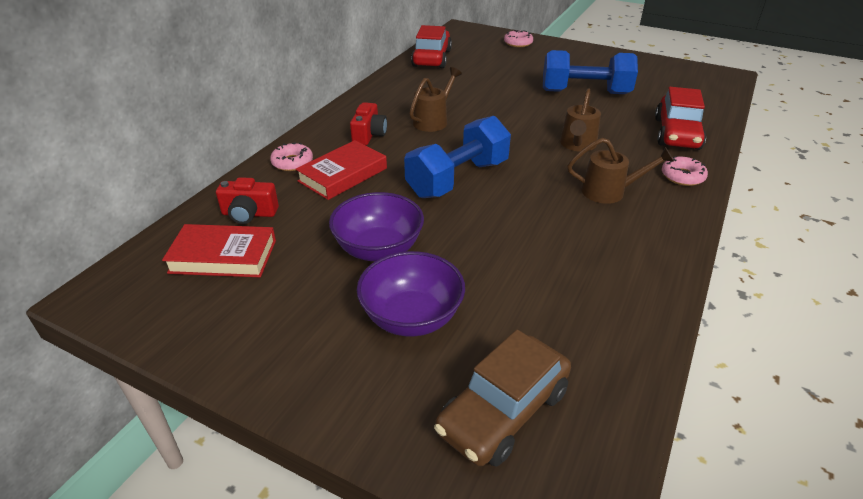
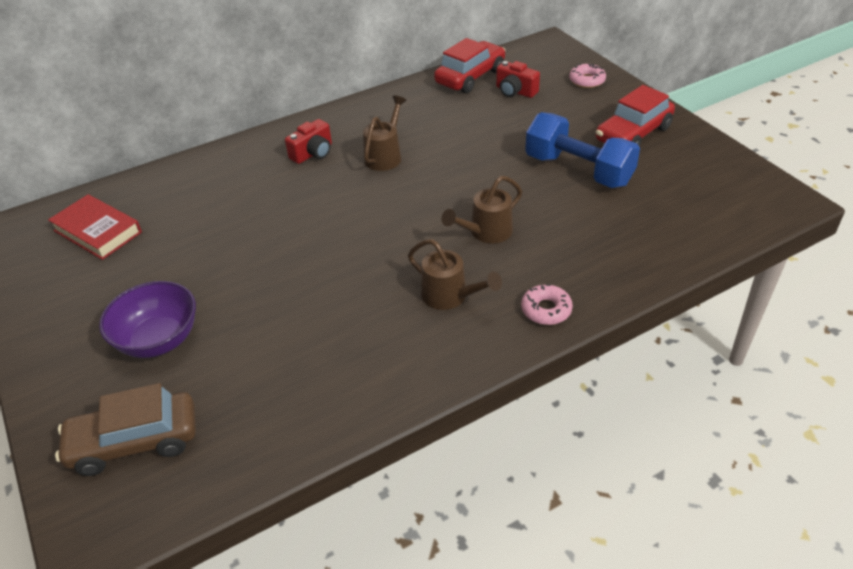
camera: 35 degrees right, 5 degrees up
red camera [216,177,279,224] -> red camera moved to [496,61,540,98]
pink donut [270,142,313,171] -> none
red book [296,140,387,200] -> none
purple bowl [329,192,424,261] -> none
blue dumbbell [404,116,511,198] -> none
brown watering can [409,67,462,132] -> brown watering can turned 45 degrees counterclockwise [363,96,407,171]
red car [655,87,706,150] -> red car moved to [596,85,675,147]

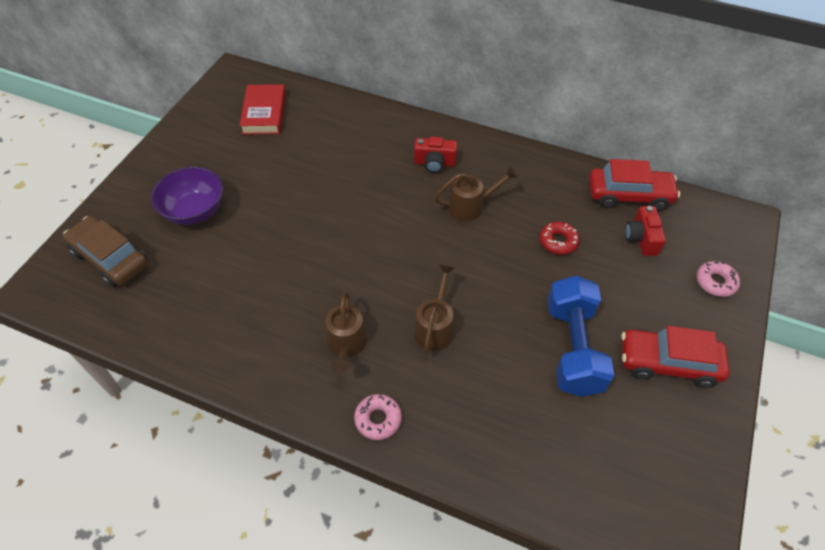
camera: 50 degrees right, 10 degrees up
brown watering can [442,176,522,243] -> brown watering can turned 90 degrees clockwise [414,264,455,354]
none -> red donut [540,222,580,255]

